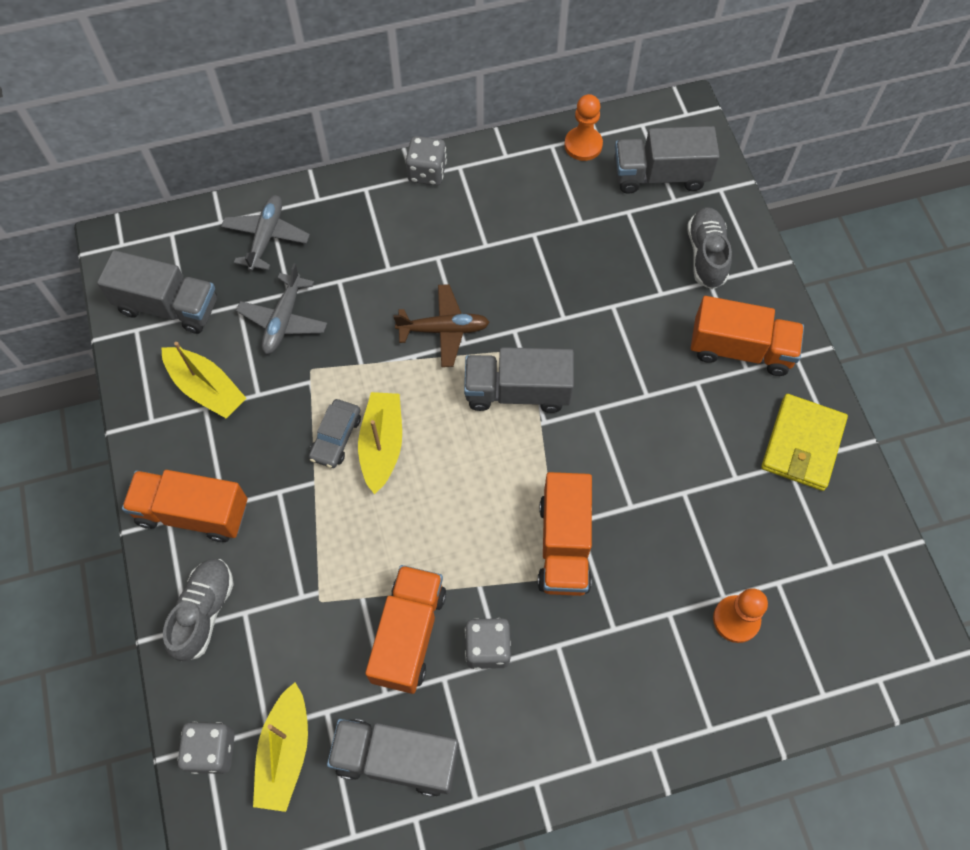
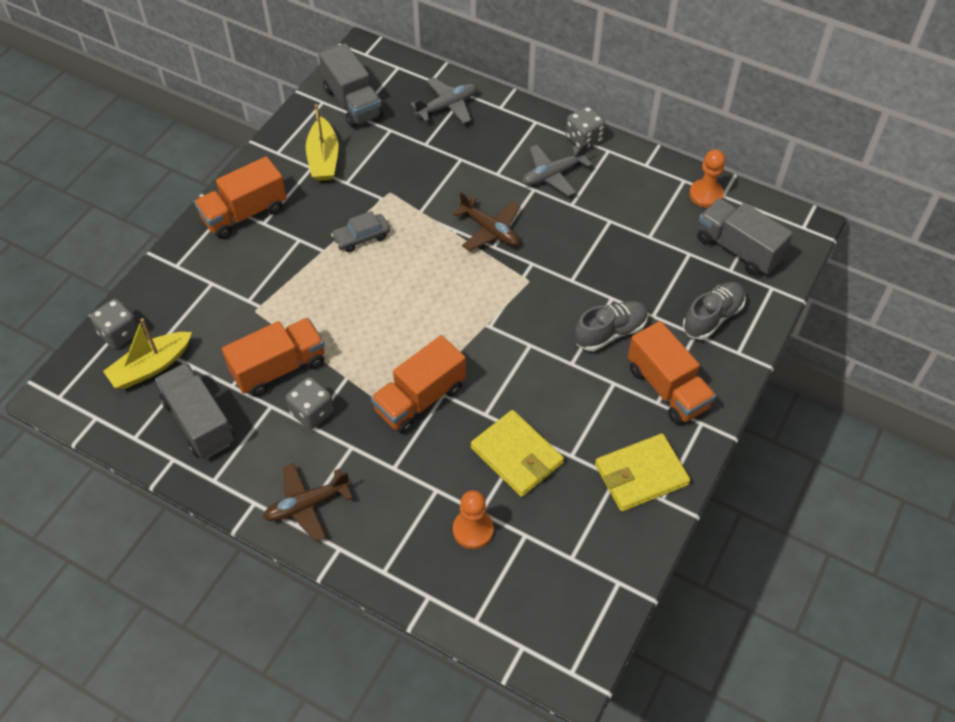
camera: 45 degrees right, 10 degrees down
orange truck [122,470,247,542] -> orange truck turned 90 degrees counterclockwise [194,156,287,239]
grey shoe [163,559,234,661] -> grey shoe moved to [575,301,648,351]
grey plane [236,264,327,354] -> grey plane moved to [522,142,592,197]
yellow boat [358,392,402,494] -> none
grey truck [464,347,574,413] -> none
none -> brown plane [263,463,353,542]
none -> yellow wallet [471,410,564,497]

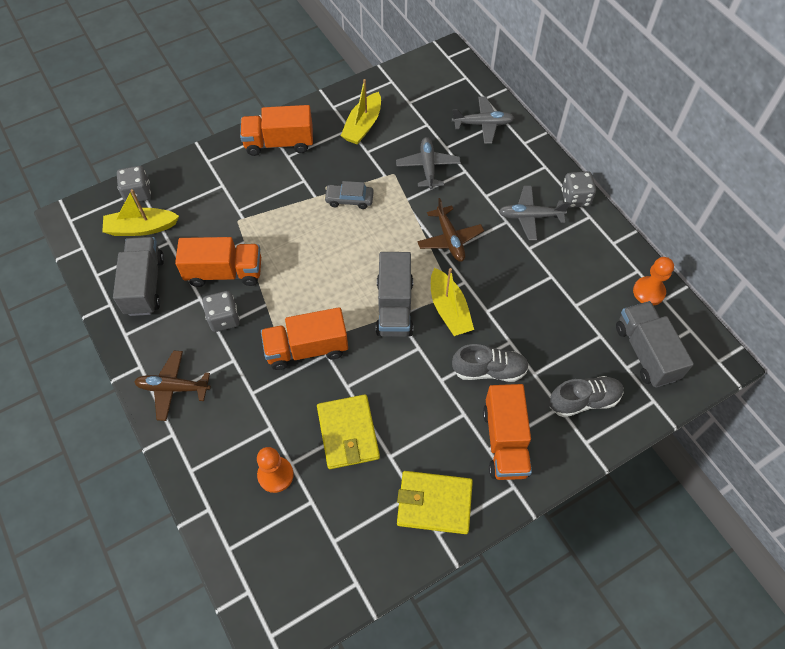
camera: 30 degrees right, 5 degrees up
grey truck [319,43,383,128] -> grey truck moved to [376,252,413,337]
none -> grey plane [396,137,461,189]
none -> yellow boat [431,268,474,336]

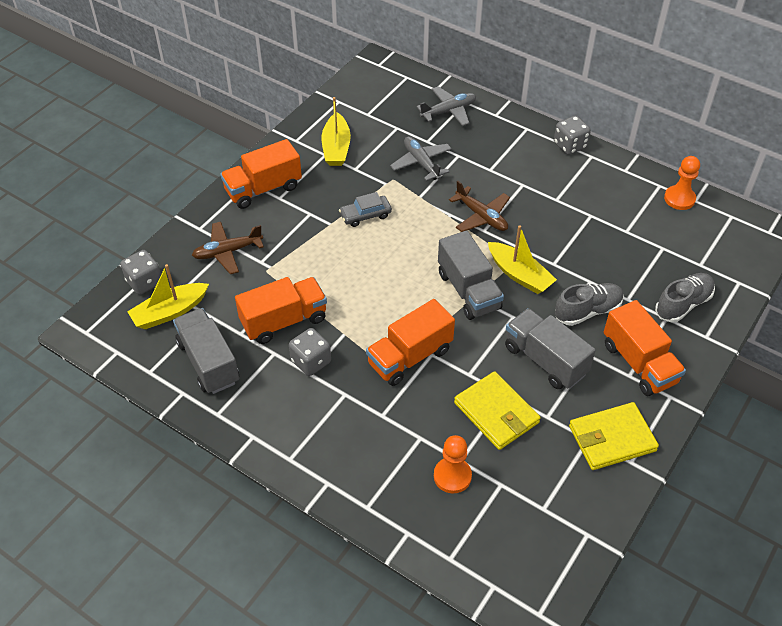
camera: 25 degrees left, 10 degrees down
brown plane [134,350,211,421] -> brown plane moved to [192,222,264,274]
grey plane [499,186,570,240] -> none
grey truck [616,301,694,387] -> grey truck moved to [505,308,596,389]

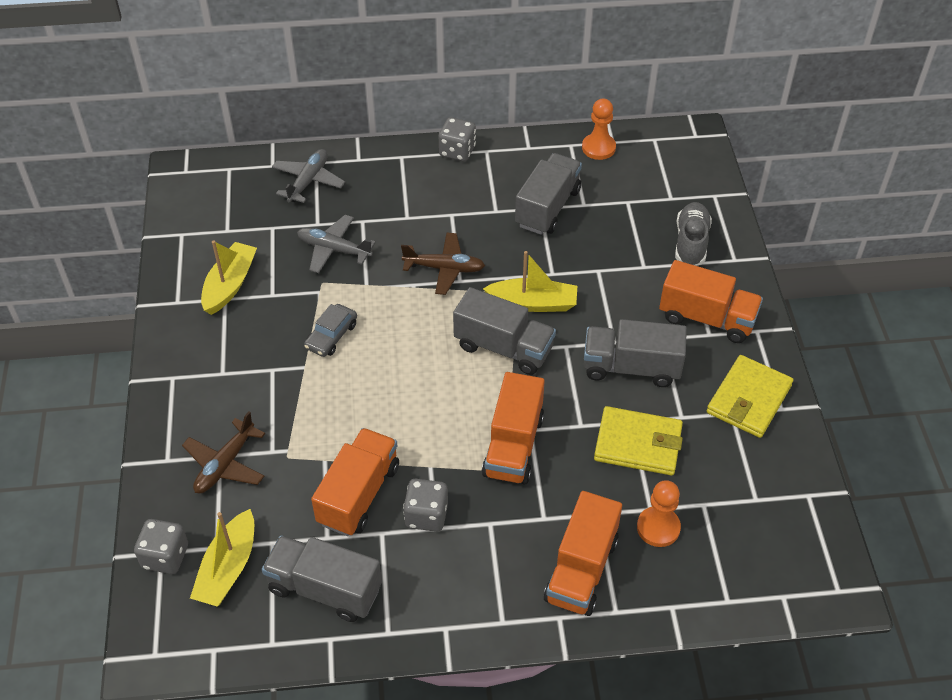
camera: 40 degrees left, 0 degrees up
orange truck [220,139,302,209] -> orange truck moved to [544,491,622,616]
yellow boat [321,97,351,166] -> yellow boat turned 120 degrees counterclockwise [201,240,257,315]
grey shoe [555,283,624,326] -> none
none -> grey truck [515,153,582,235]

